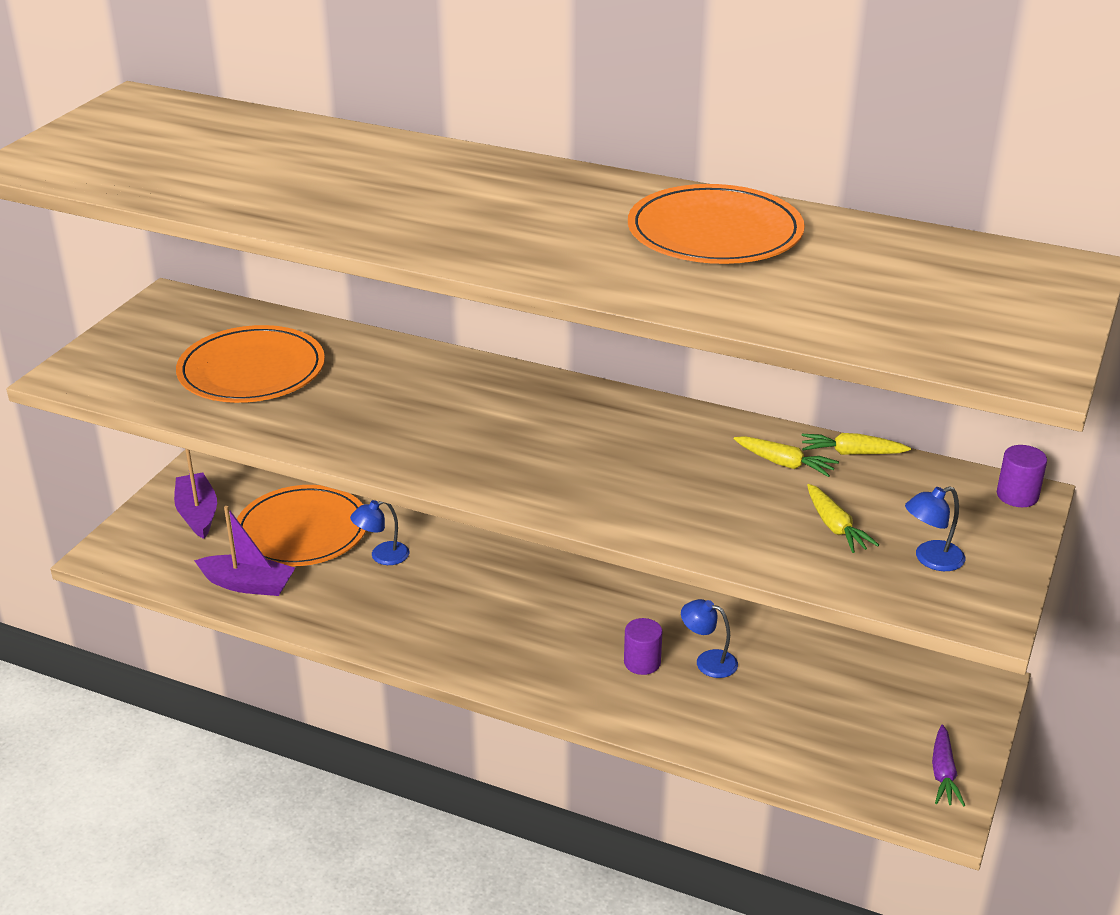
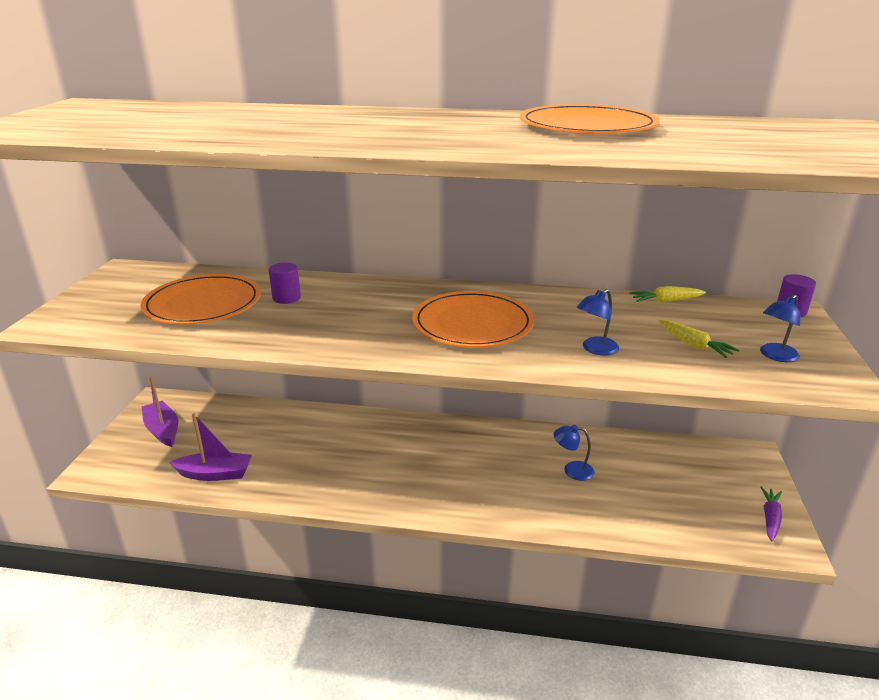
camera: 15 degrees left, 5 degrees down
orange plate [237,485,366,566] -> orange plate moved to [412,291,534,348]
blue lamp [350,500,409,565] -> blue lamp moved to [577,289,619,355]
purple cylinder [624,618,662,675] -> purple cylinder moved to [269,262,301,304]
yellow carrot [734,436,839,477] -> none
purple carrot [932,725,965,807] -> purple carrot turned 150 degrees counterclockwise [760,486,782,541]

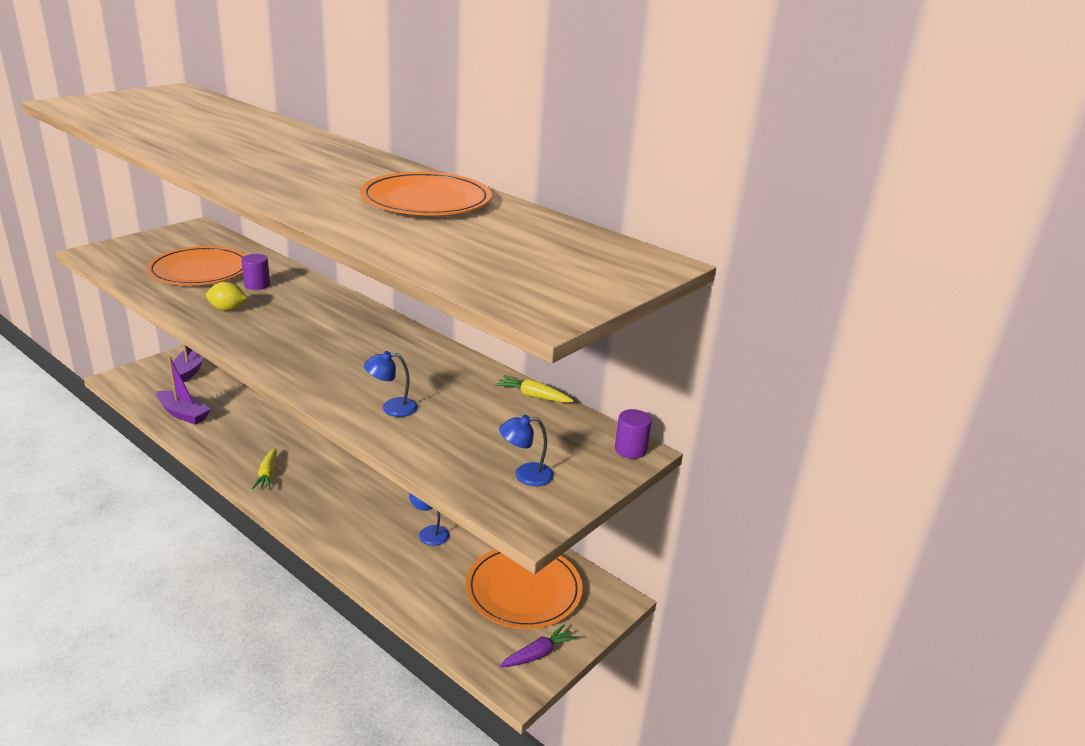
camera: 30 degrees right, 0 degrees up
orange plate [412,291,534,348] -> orange plate moved to [466,549,583,629]
yellow carrot [658,320,739,358] -> yellow carrot moved to [252,448,277,489]
none -> yellow lemon [206,282,247,311]

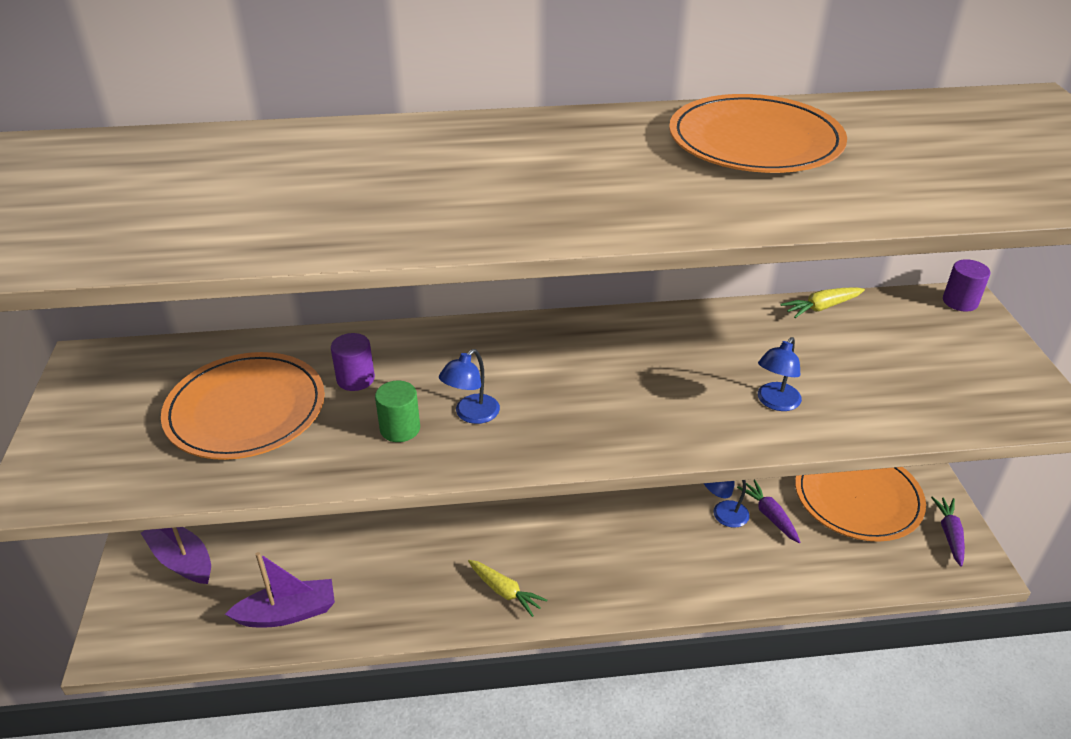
camera: 45 degrees left, 10 degrees up
yellow lemon [206,282,247,311] -> green cylinder [375,381,420,442]
blue lamp [499,415,554,486] -> blue lamp moved to [439,349,500,424]
none -> purple carrot [737,479,800,543]

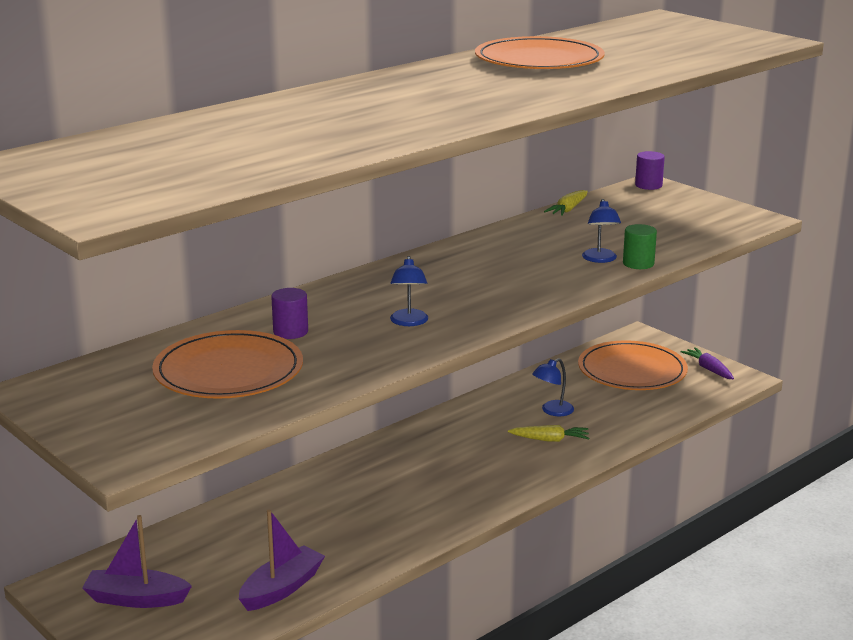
camera: 35 degrees left, 15 degrees down
green cylinder [375,381,420,442] -> green cylinder moved to [623,224,657,269]
yellow carrot [468,560,547,617] -> yellow carrot moved to [508,425,589,442]
purple carrot [737,479,800,543] -> none

